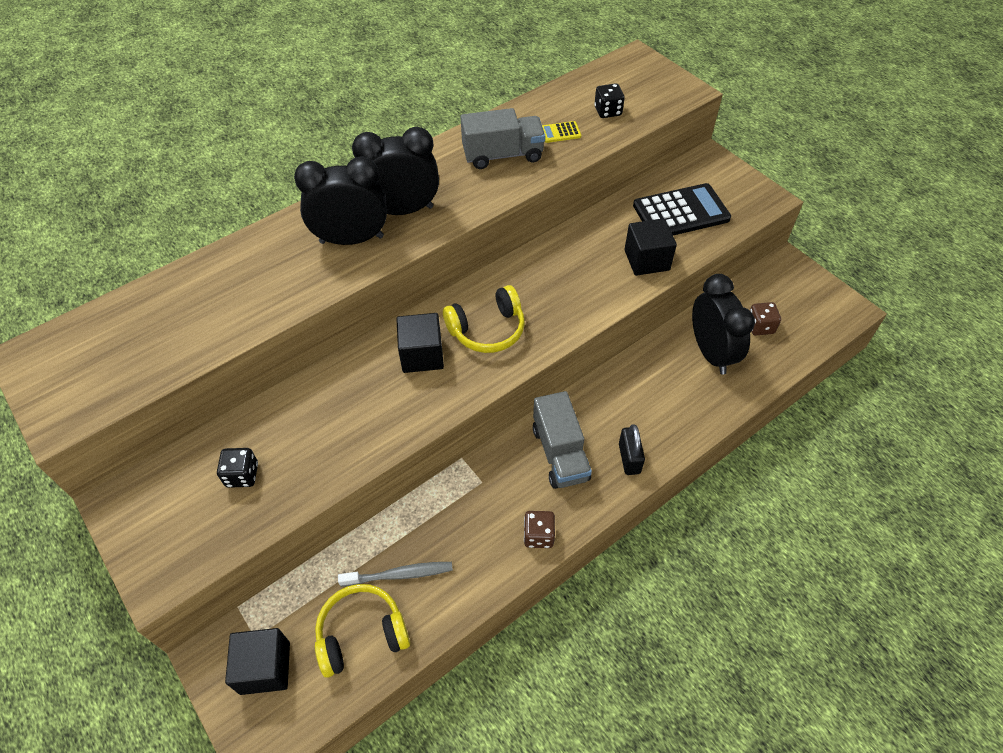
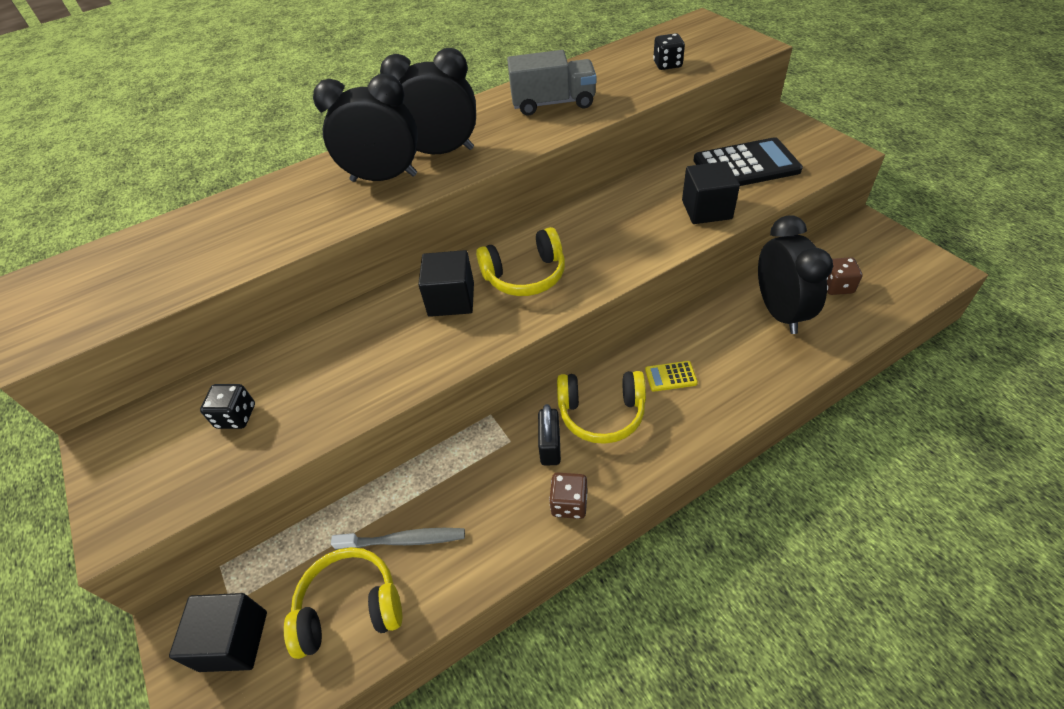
camera: 10 degrees right, 5 degrees down
grey truck [533,391,592,489] -> yellow headphones [557,371,646,444]
yellow calculator [542,121,581,143] -> yellow calculator moved to [645,361,698,392]
black padlock [619,424,645,475] -> black padlock moved to [538,404,561,466]

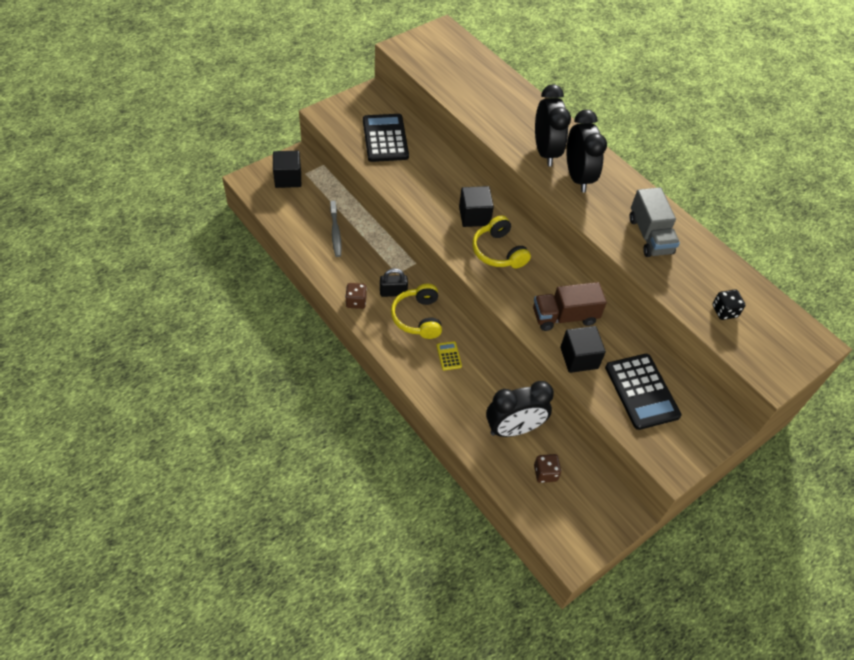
camera: 75 degrees right, 5 degrees up
black dice [200,384,255,429] -> black calculator [363,114,409,162]
yellow headphones [284,547,402,659] -> none
none -> brown truck [533,282,607,331]

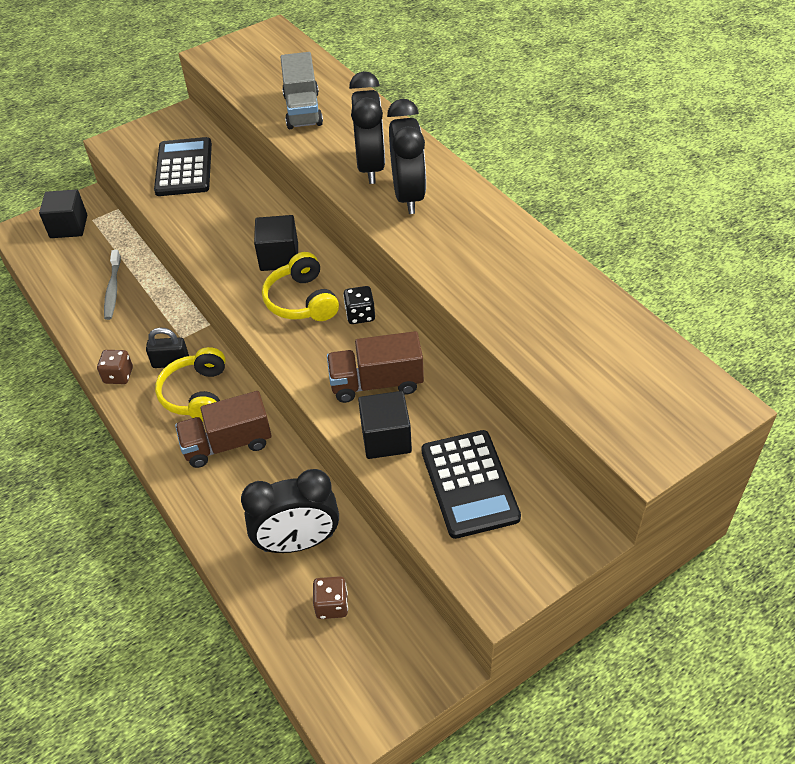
camera: 10 degrees right, 5 degrees down
yellow calculator [436,341,462,370] -> brown truck [175,391,272,468]
grey truck [629,187,680,257] -> grey truck moved to [281,52,323,129]
black dice [712,290,745,320] -> black dice moved to [343,286,375,324]

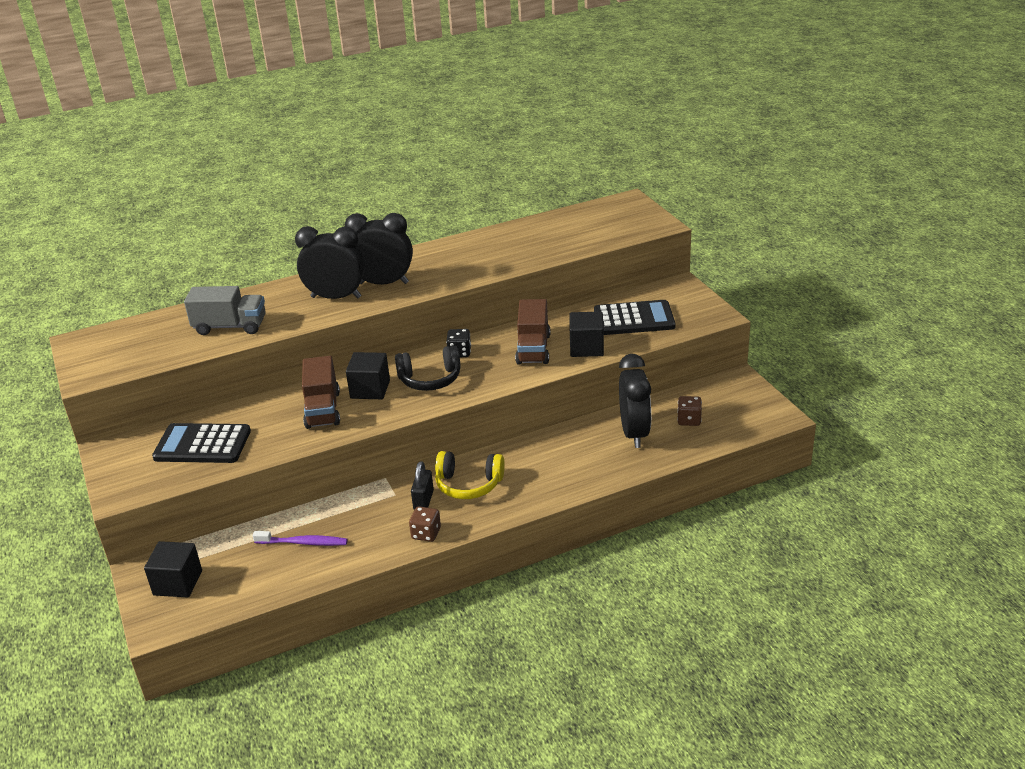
camera: 80 degrees left, 15 degrees down
grey toothbrush [104,250,121,320] -> purple toothbrush [253,531,348,546]
brown truck [175,391,272,468] -> brown truck moved to [302,356,340,429]
yellow headphones [262,252,339,321] -> black headphones [395,345,461,391]

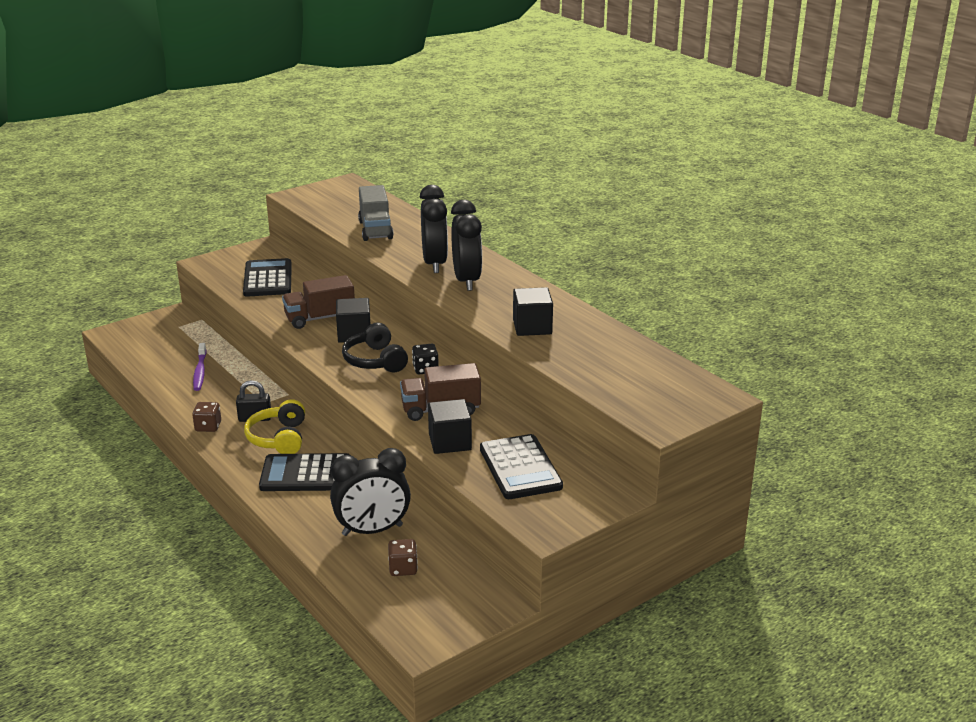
camera: 75 degrees right, 5 degrees down
black cube [144,541,202,597] -> black cube moved to [513,287,553,336]
none -> black calculator [259,453,351,491]

